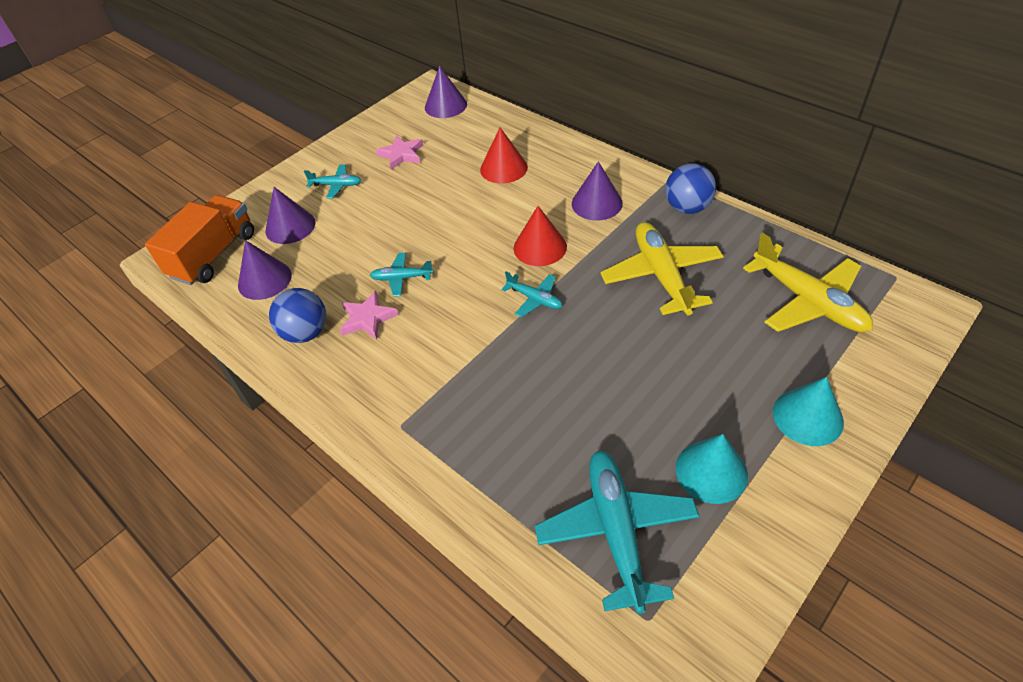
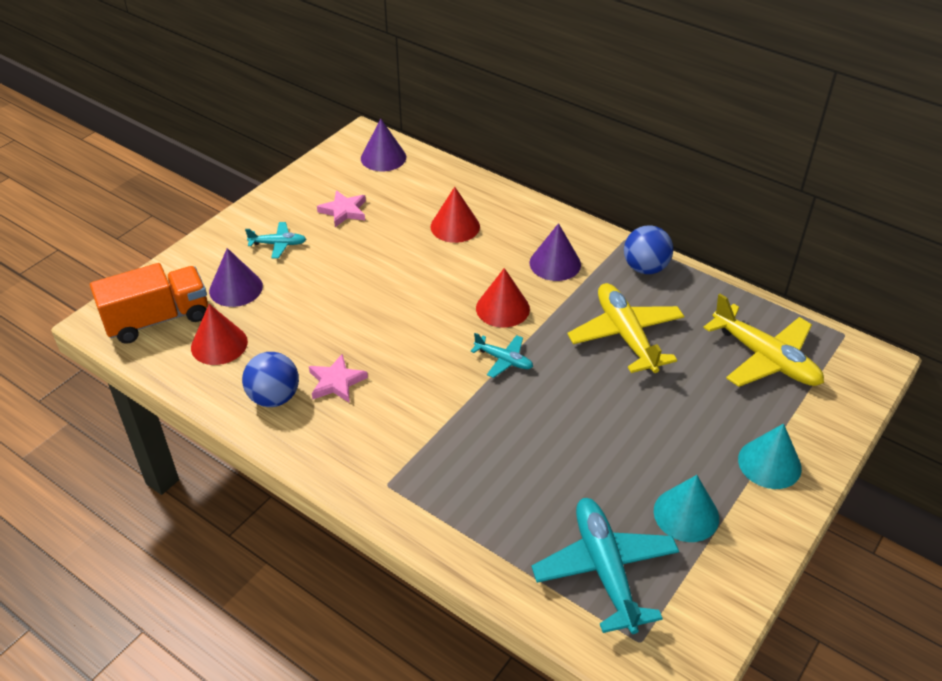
camera: 10 degrees left, 5 degrees down
orange truck [145,195,254,285] -> orange truck turned 45 degrees clockwise [90,263,208,344]
purple cone [238,240,292,300] -> red cone [191,304,248,365]
turquoise plane [370,253,434,297] -> none

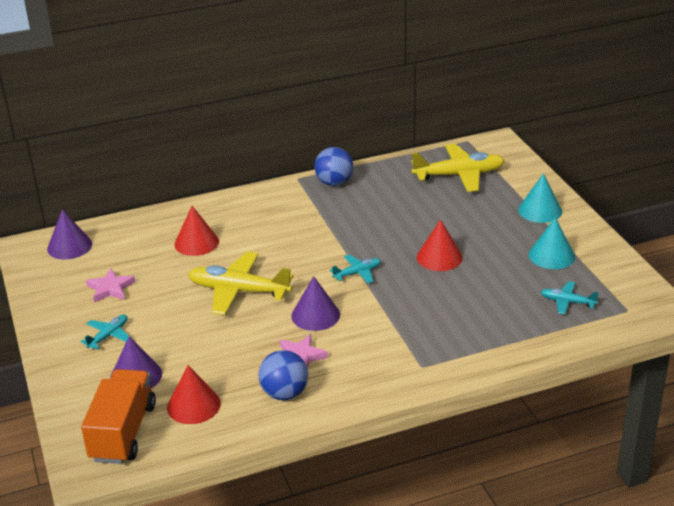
camera: 55 degrees left, 10 degrees down
red cone [476,268,530,327] -> red cone moved to [417,219,463,271]
purple cone [530,223,581,281] -> purple cone moved to [291,276,340,331]
turquoise plane [532,498,679,634] -> turquoise plane [541,281,599,314], size x0.51
yellow plane [567,283,684,373] -> yellow plane moved to [188,252,293,315]

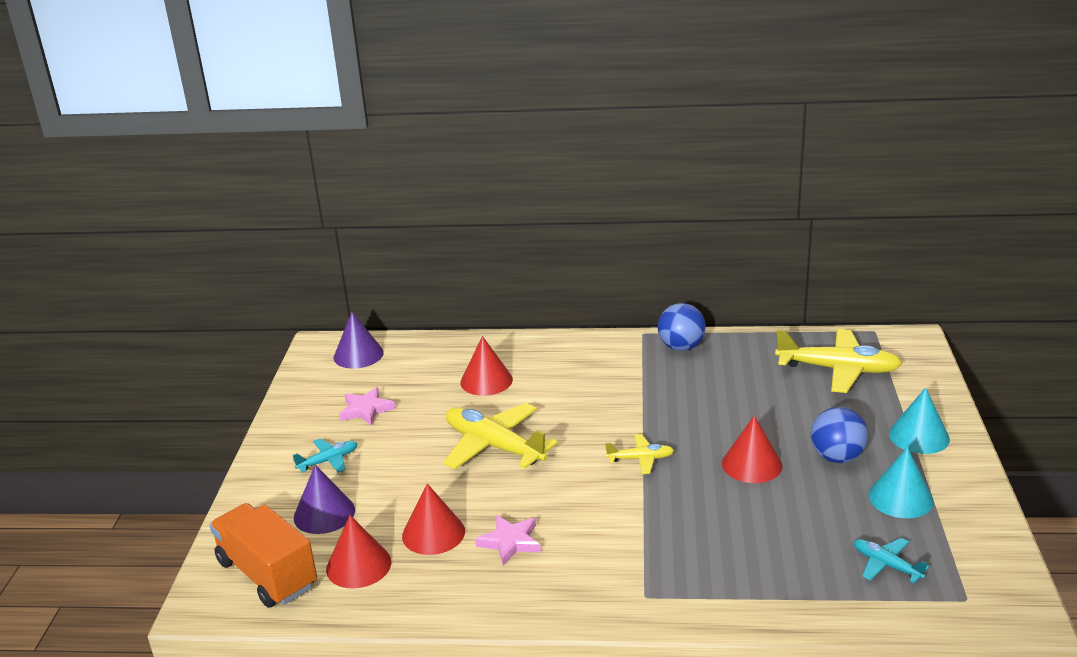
camera: 25 degrees right, 5 degrees down
orange truck [81,369,156,464] -> orange truck turned 75 degrees counterclockwise [210,503,317,608]
blue ball [259,350,308,400] -> blue ball moved to [811,407,868,463]
purple cone [291,276,340,331] -> none
turquoise plane [330,254,381,283] -> yellow plane [605,434,674,474]
none -> red cone [402,484,465,555]

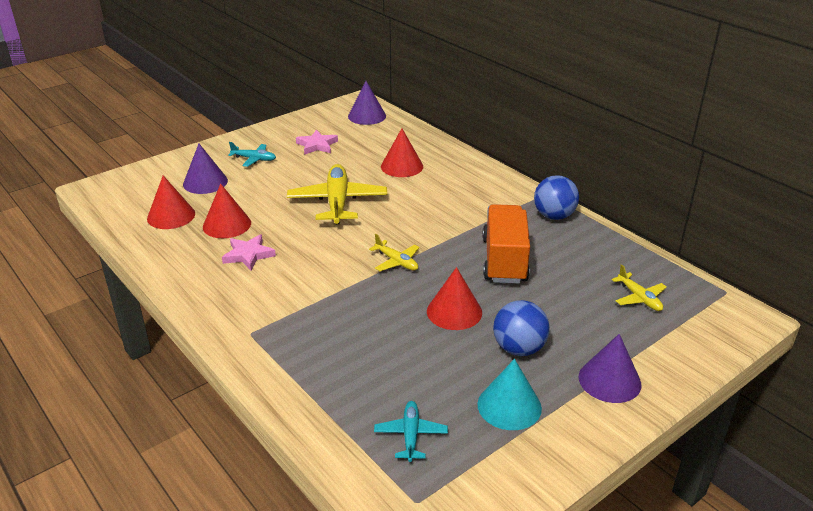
camera: 45 degrees right, 5 degrees up
orange truck [210,503,317,608] -> orange truck moved to [482,204,530,284]
yellow plane [775,329,902,393] -> yellow plane [612,264,667,311], size x0.51
turquoise cone [889,388,950,454] -> purple cone [579,334,641,403]

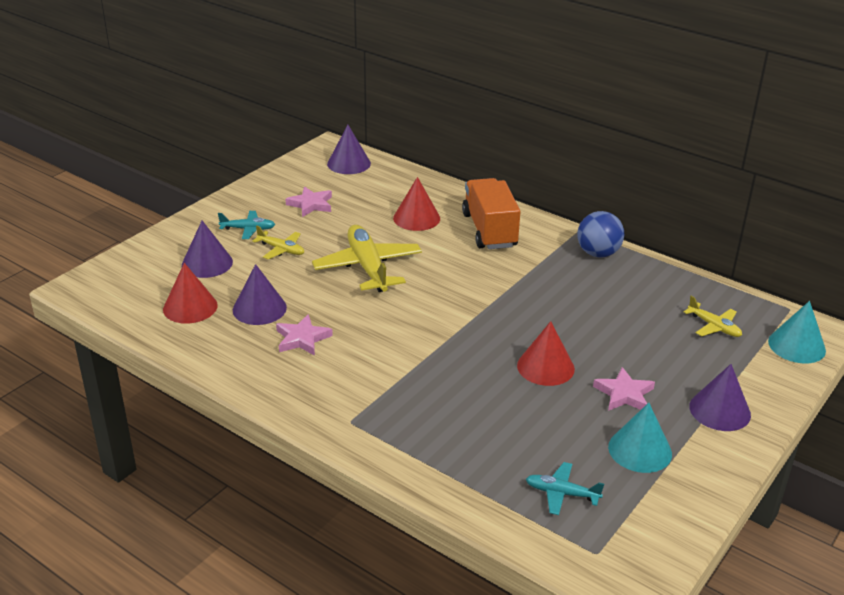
camera: 15 degrees left, 0 degrees up
red cone [203,184,251,238] -> purple cone [233,264,287,325]
yellow plane [369,234,420,271] -> yellow plane moved to [252,226,304,259]
turquoise plane [374,401,448,462] -> turquoise plane turned 60 degrees counterclockwise [526,462,604,515]
orange truck [482,204,530,284] -> orange truck moved to [462,178,521,249]
blue ball [493,300,550,356] -> pink star [593,367,655,411]
none -> turquoise cone [768,301,826,363]

